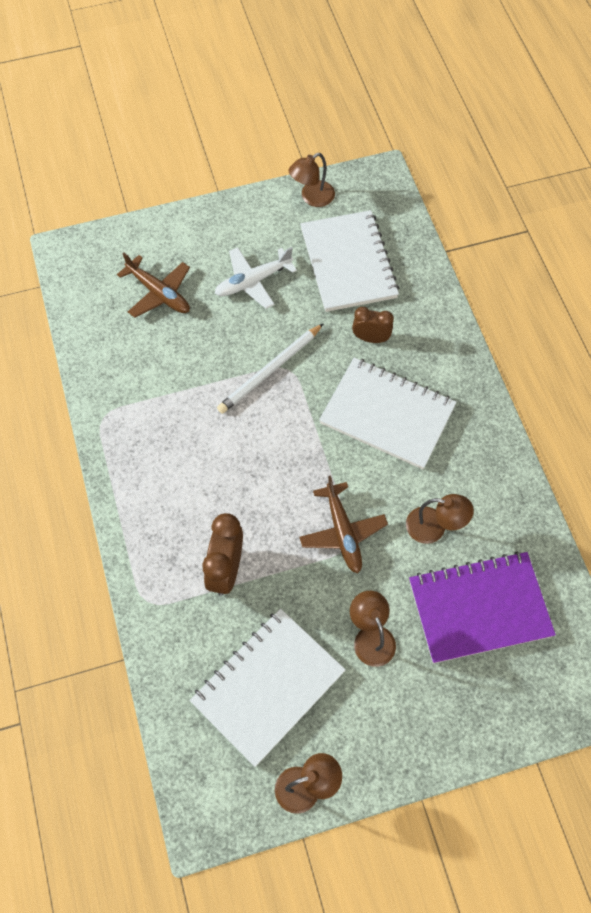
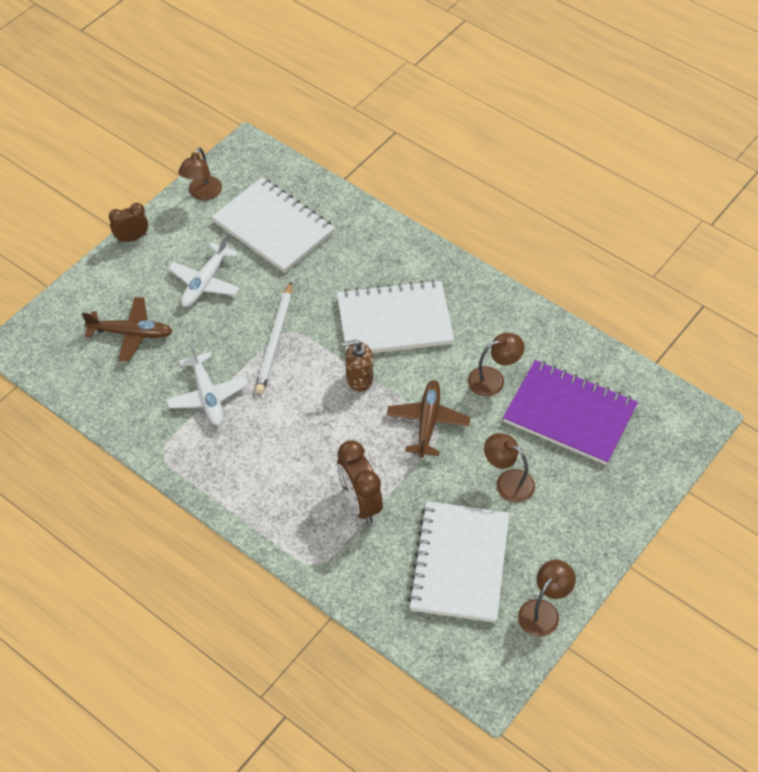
camera: 35 degrees left, 10 degrees down
brown plane [299,475,388,573] -> brown plane turned 120 degrees counterclockwise [387,380,471,458]
brown clock [352,307,394,343] -> brown clock moved to [109,203,148,243]
purple notebook [409,552,556,664] -> purple notebook turned 75 degrees clockwise [503,360,638,465]
none -> white plane [166,344,248,426]
none -> brown soap dispenser [342,340,373,392]

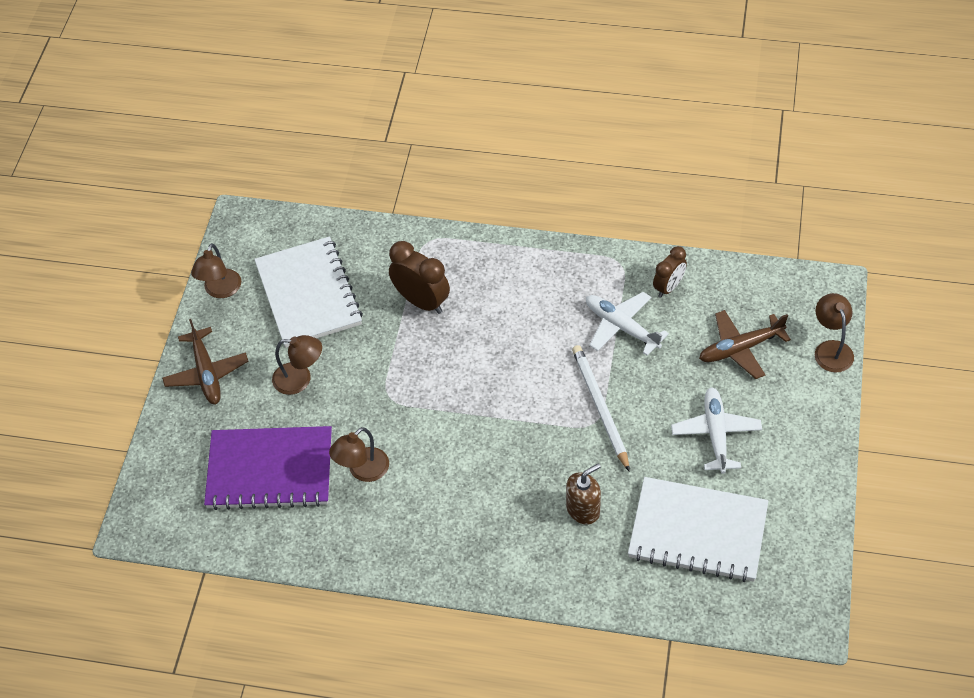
camera: 155 degrees right, 0 degrees up
brown clock [109,203,148,243] -> brown clock moved to [653,246,687,298]
brown lamp [178,147,222,200] -> brown lamp moved to [815,293,854,373]
white notebook [337,279,454,353] -> none
brown soap dispenser [342,340,373,392] -> brown soap dispenser moved to [566,463,601,525]
brown plane [387,380,471,458] -> brown plane moved to [162,319,249,404]

